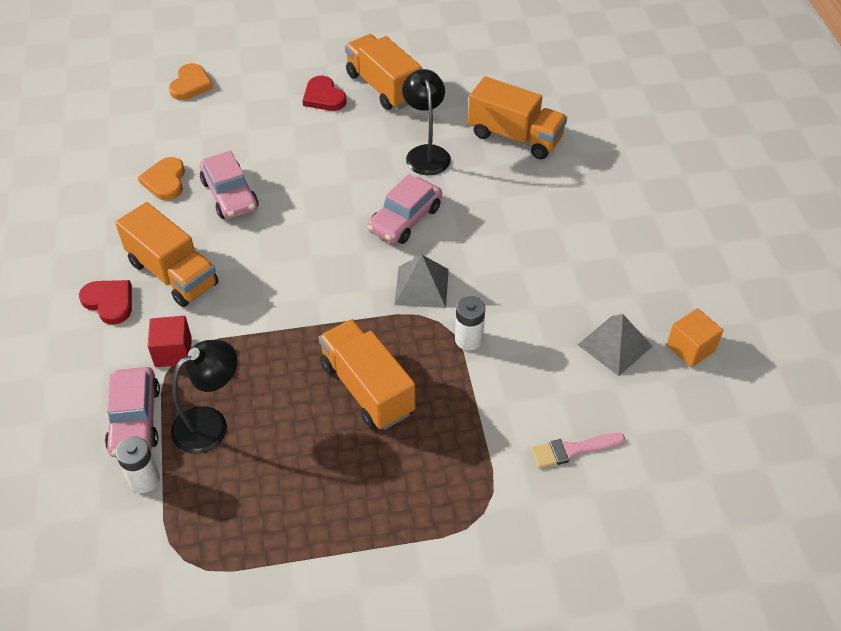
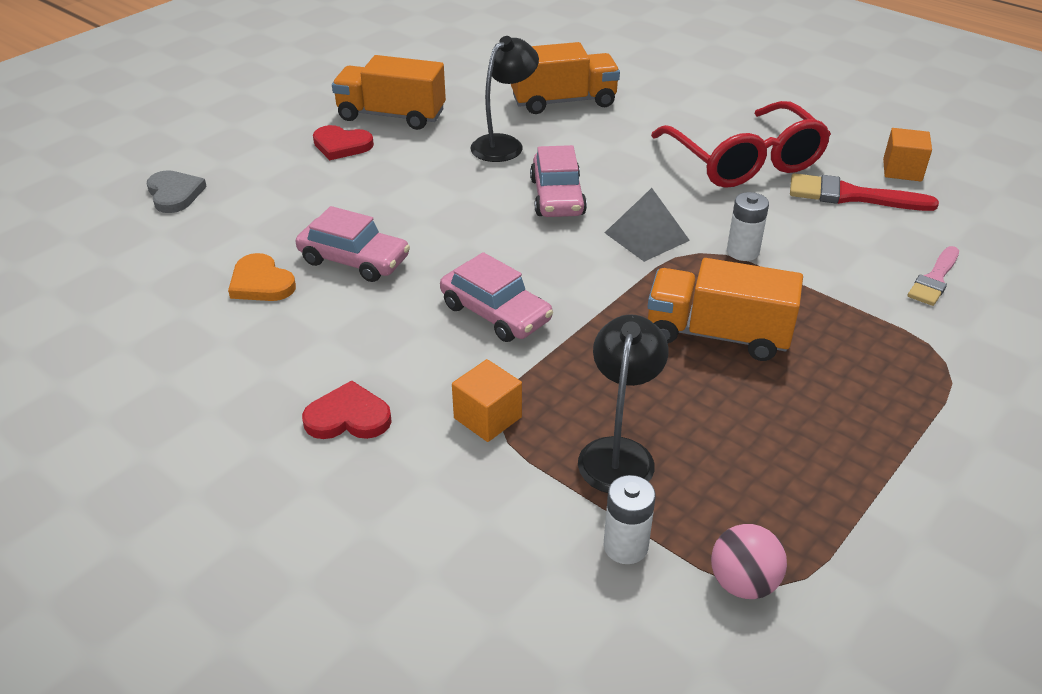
camera: 40 degrees left, 10 degrees down
pink car [105,367,160,457] -> pink car moved to [440,252,553,342]
orange truck [115,202,219,307] -> none
red cube [148,316,192,367] -> orange cube [452,359,522,442]
orange heart [169,63,213,100] -> grey heart [147,170,207,213]
black lamp [402,69,451,175] -> black lamp turned 90 degrees clockwise [470,36,539,162]
grey pyramid [578,314,653,376] -> red brush [790,173,939,211]
none -> red glasses [651,101,831,188]
none -> pink ball [711,524,787,599]

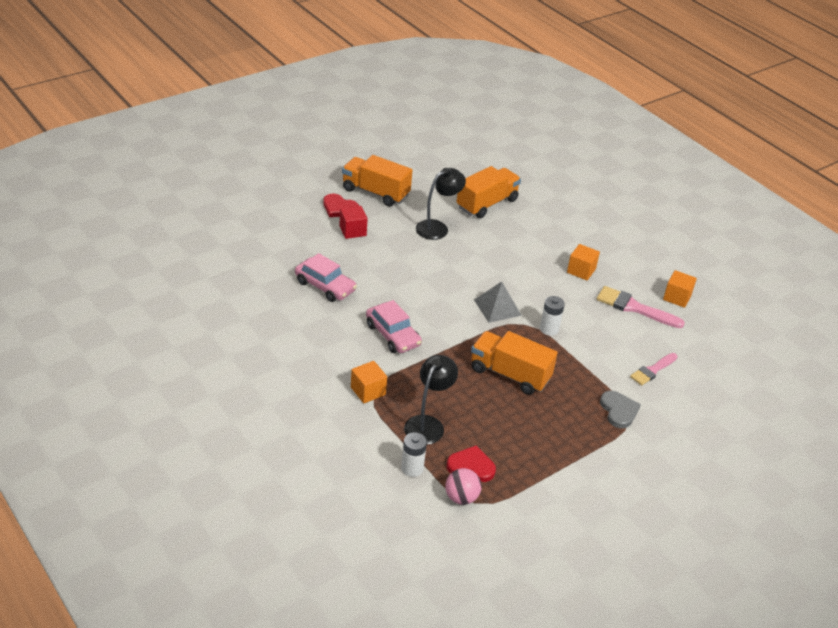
camera: 10 degrees right, 0 degrees up
grey heart [147,170,207,213] -> grey heart moved to [600,391,641,428]
orange heart [228,253,296,301] -> none
red heart [302,380,392,439] -> red heart moved to [447,445,496,482]
orange truck [511,42,620,114] -> orange truck turned 45 degrees counterclockwise [456,166,521,218]
pink car [530,145,587,217] -> none
red glasses [651,101,831,188] -> orange cube [567,244,600,280]
red brush [790,173,939,211] -> pink brush [597,286,685,328]
none -> red cube [340,206,368,239]

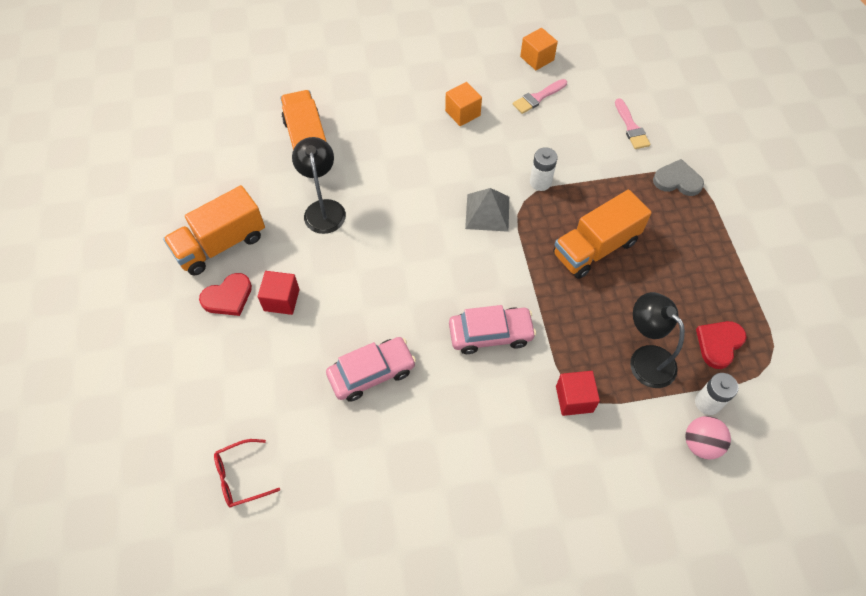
camera: 60 degrees left, 20 degrees up
orange cube [351,361,387,403] -> red cube [556,371,600,416]
pink ball [445,468,481,505] -> pink ball moved to [685,416,731,460]
pink brush [597,286,685,328] -> pink brush [513,79,567,114], size x0.67
none -> red glasses [214,439,280,508]

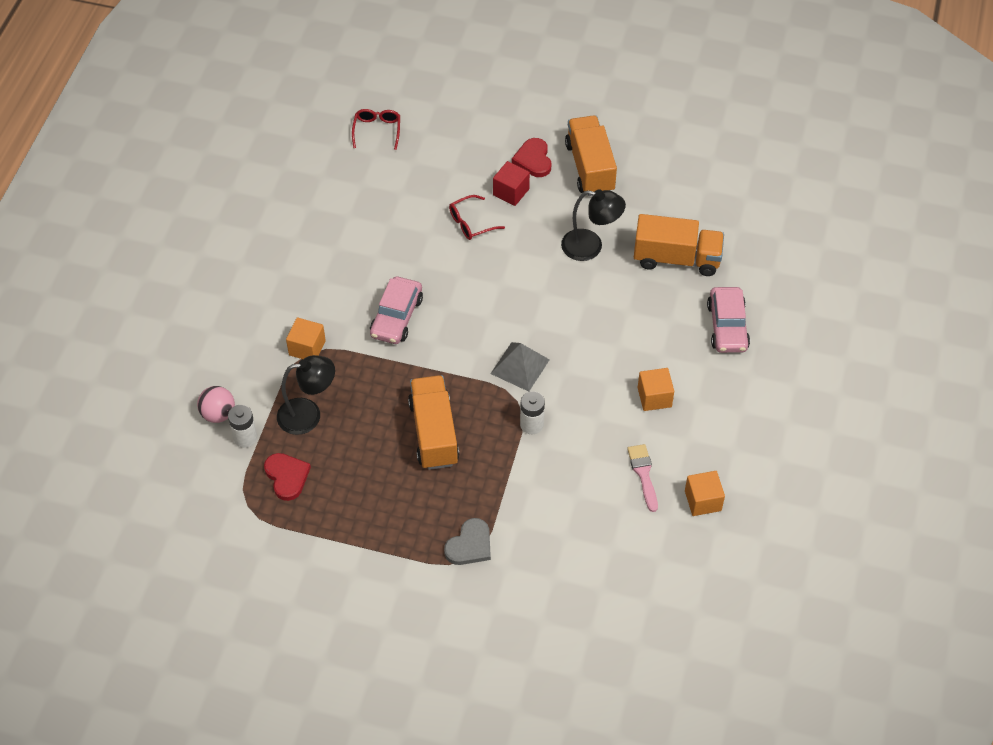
camera: 115 degrees right, 5 degrees down
pink car [326,337,416,402] -> pink car moved to [707,287,750,353]
red cube [556,371,600,416] -> orange cube [286,317,326,359]
pink brush [615,98,650,149] -> none
none -> red glasses [449,195,505,240]

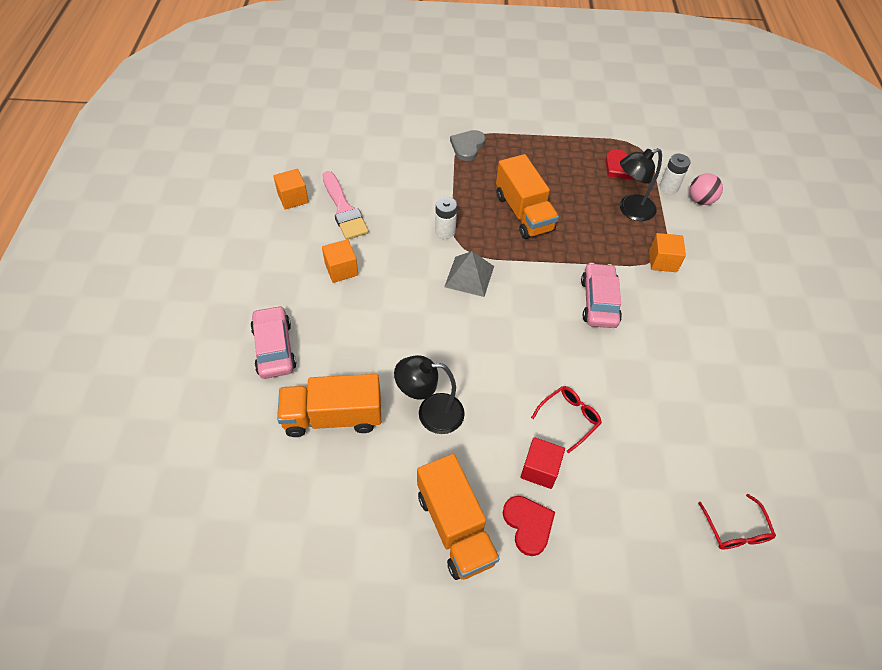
camera: 165 degrees right, 0 degrees up
pink brush [627,444,658,512] -> pink brush [322,171,369,239], size x1.50

